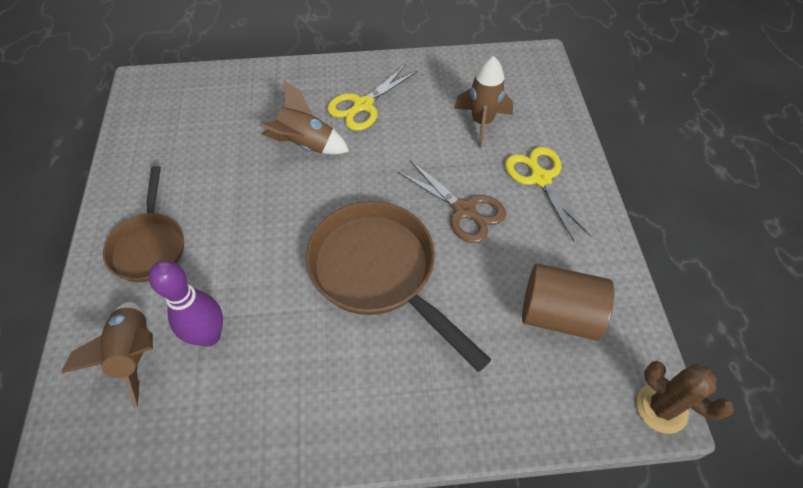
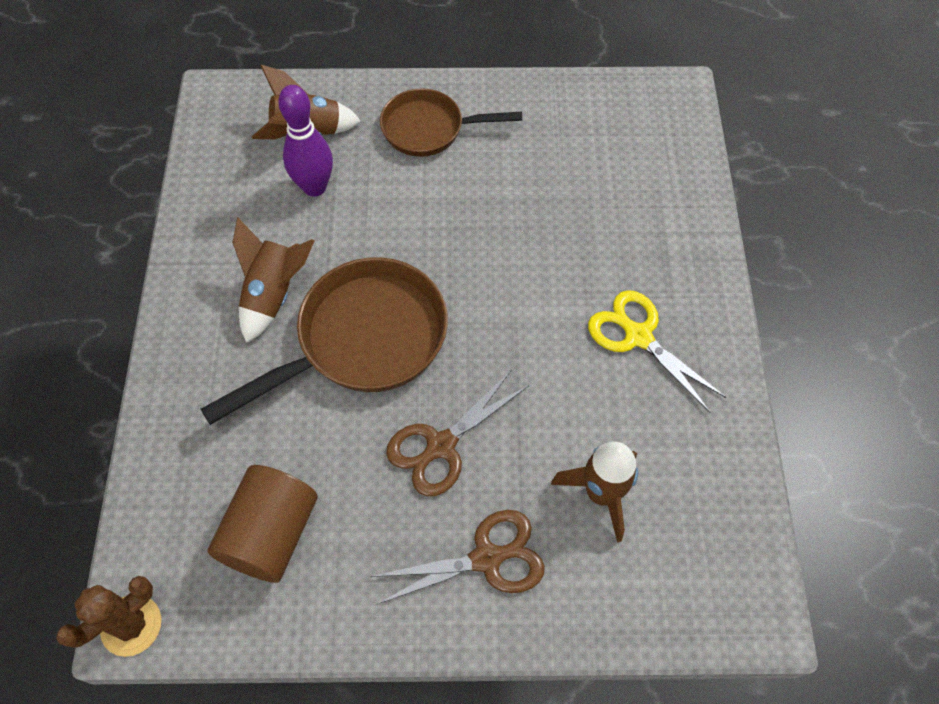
camera: 95 degrees right, 5 degrees up
brown rocket [259,81,349,155] -> brown rocket moved to [232,217,315,343]
yellow scissors [505,147,591,242] -> brown scissors [370,510,545,605]

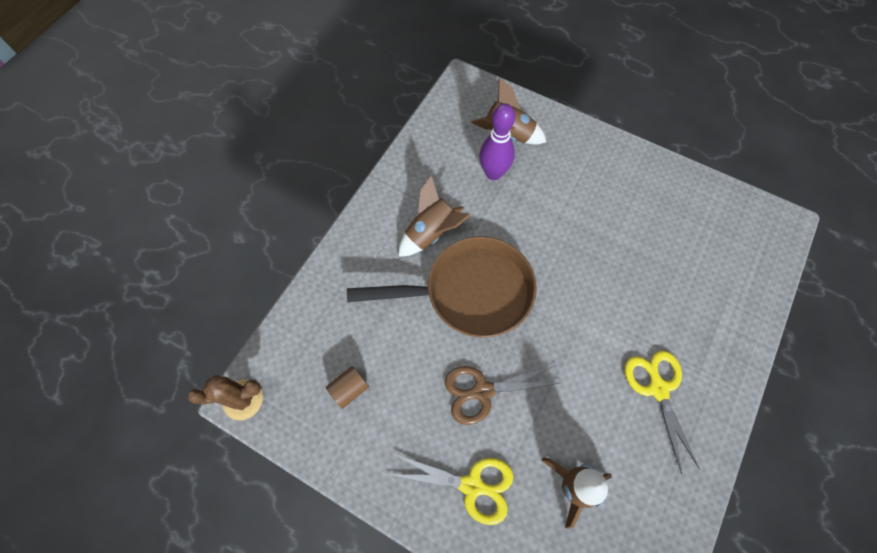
camera: 30 degrees right, 5 degrees up
brown cylinder [207,465,318,583] -> brown cylinder [326,366,369,409], size x0.53
brown scissors [370,510,545,605] -> yellow scissors [388,454,513,525]
brown pan [380,88,522,157] -> none

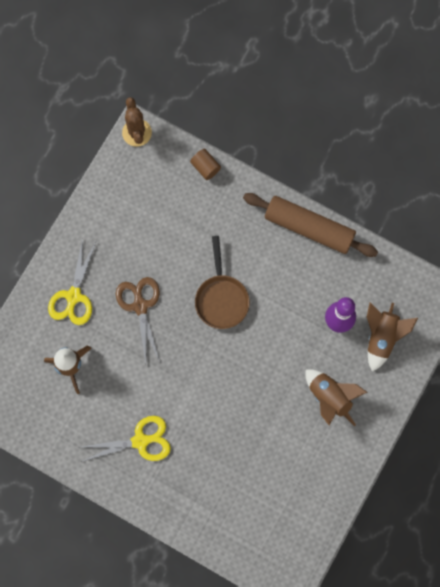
camera: 90 degrees right, 10 degrees up
brown cylinder [326,366,369,409] -> brown cylinder moved to [190,149,221,180]
brown pan [347,236,537,338] -> brown pan [195,236,250,329], size x0.63
brown rocket [399,176,471,257] -> brown rocket moved to [305,369,367,427]
none -> brown rolling pin [243,193,378,257]

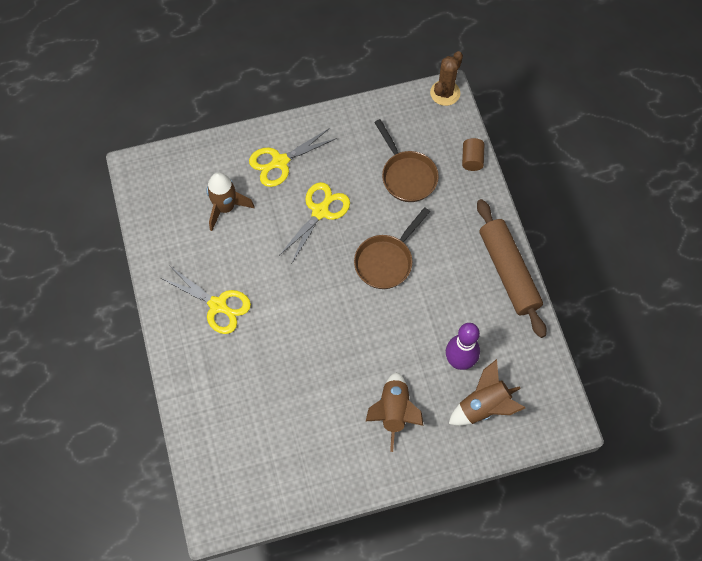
camera: 45 degrees right, 10 degrees down
brown scissors [116,277,160,364] -> yellow scissors [279,182,350,263]
none -> brown pan [374,119,439,202]

